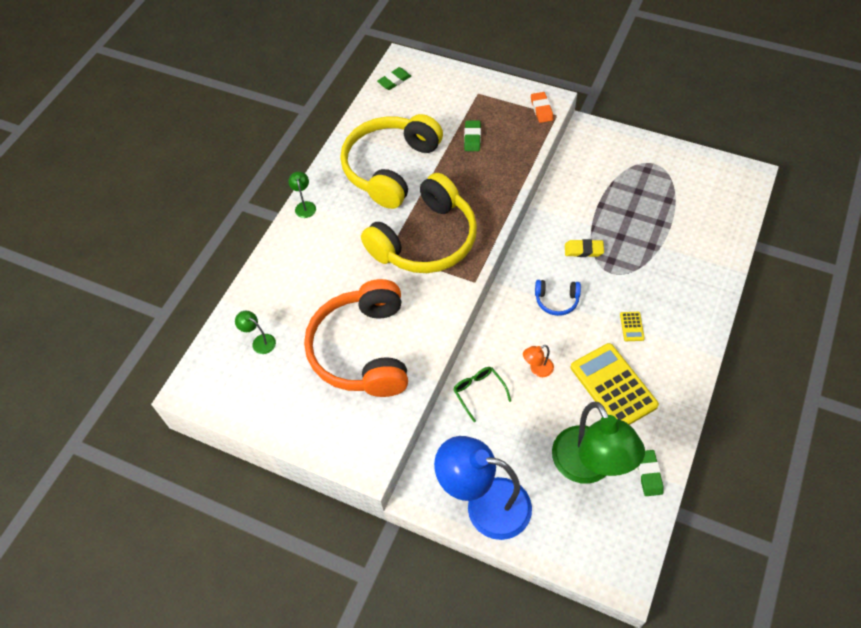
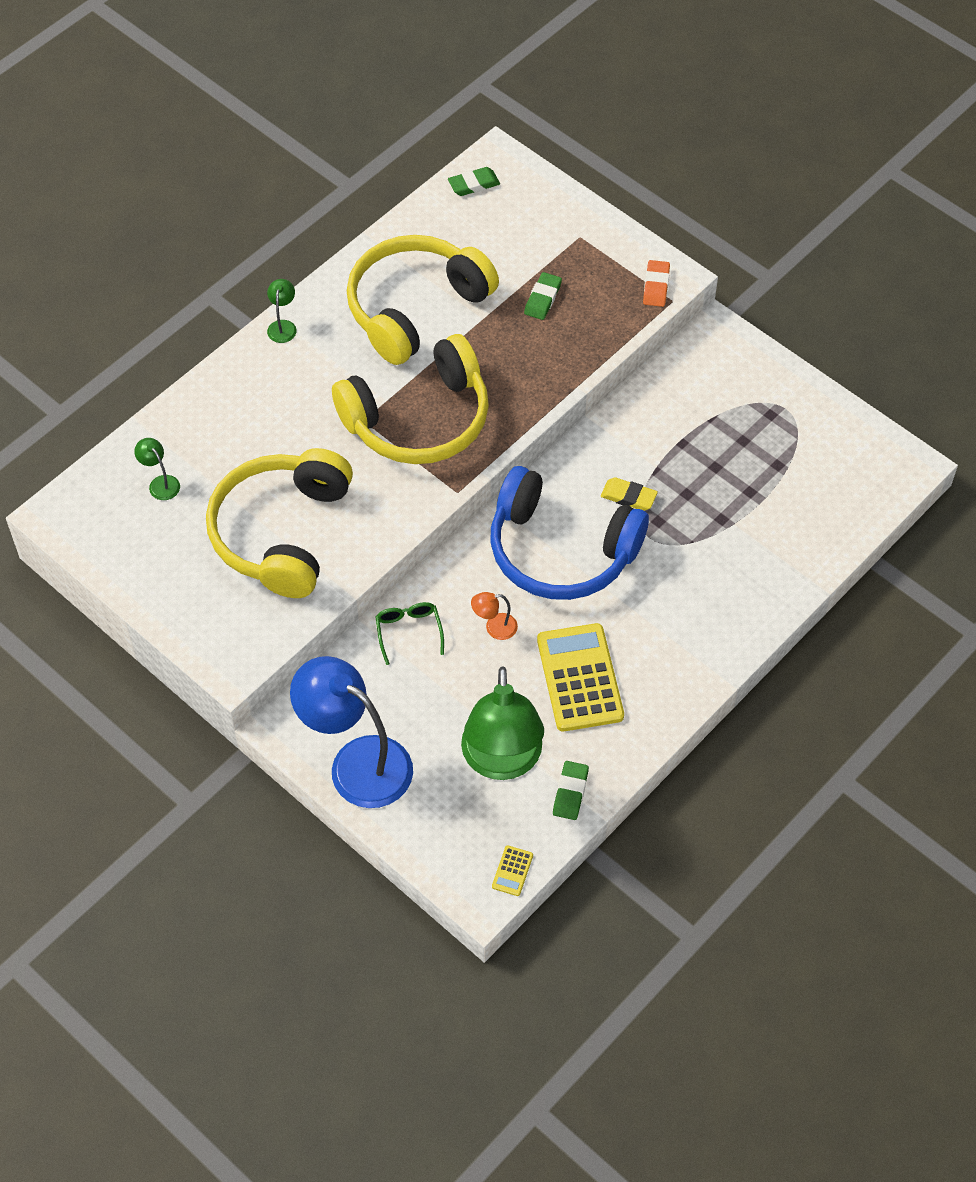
camera: 15 degrees right, 0 degrees up
orange headphones [304,279,408,397] -> yellow headphones [206,448,353,598]
blue headphones [535,280,581,316] -> blue headphones [490,466,649,600], size x2.39
yellow calculator [620,312,645,341] -> yellow calculator moved to [492,845,533,896]

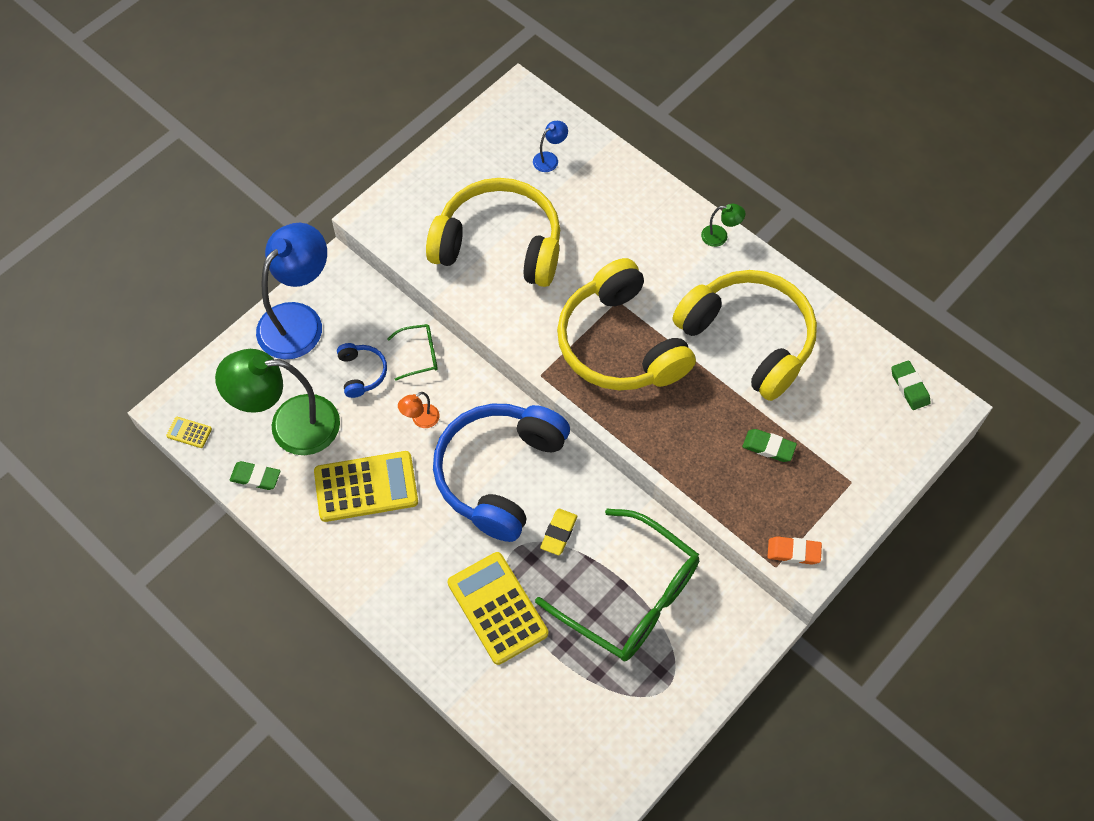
camera: 90 degrees right, 5 degrees up
green lamp [134,438,180,500] -> blue lamp [533,121,568,172]
orange lamp [471,592,518,640] -> orange lamp turned 120 degrees counterclockwise [398,392,440,428]
none -> blue headphones [337,343,387,398]
none -> yellow calculator [448,552,548,665]
none -> green glasses [535,509,699,661]

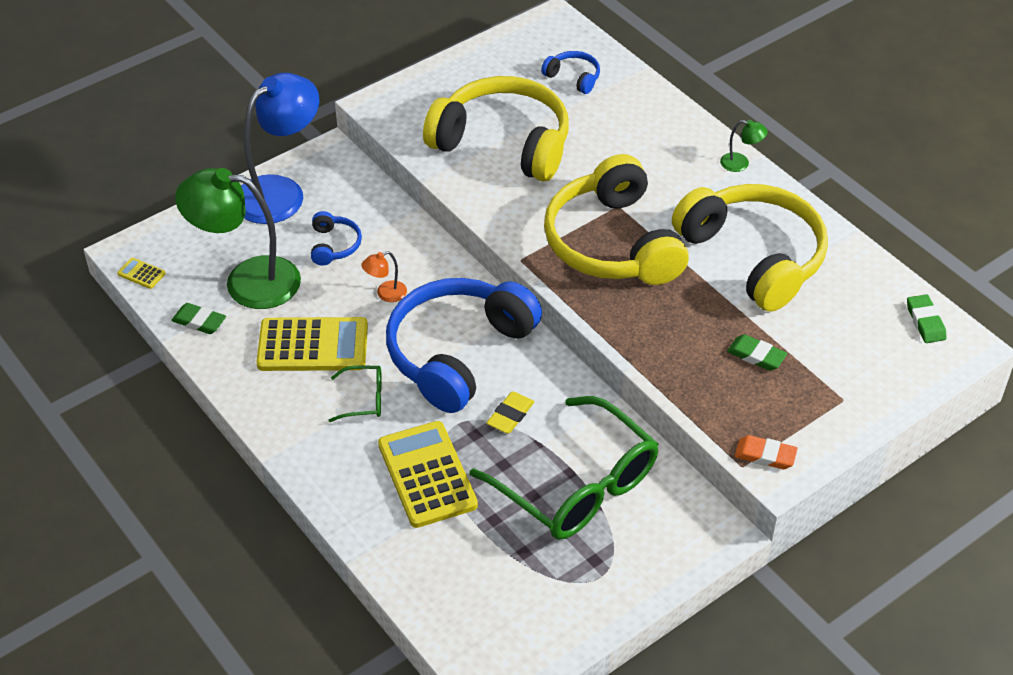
camera: 10 degrees right, 15 degrees down
green glasses [387,324,438,381] -> green glasses moved to [329,365,382,422]
blue lamp [533,121,568,172] -> blue headphones [541,51,600,94]

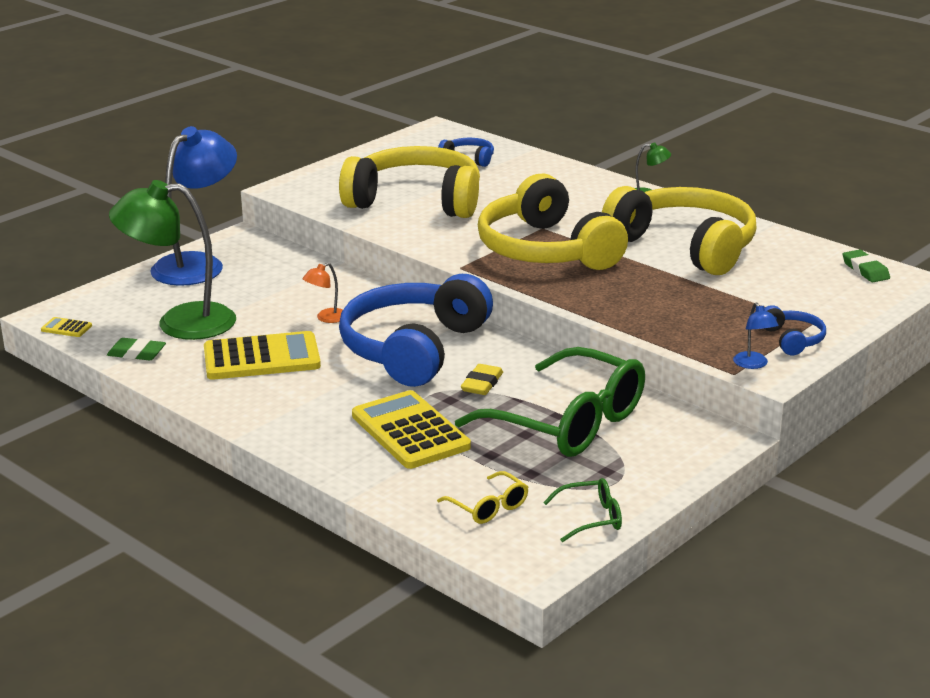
camera: 10 degrees left, 20 degrees down
blue headphones [311,211,362,266] -> blue headphones moved to [764,305,826,355]
green glasses [329,365,382,422] -> green glasses moved to [543,478,622,542]
green eraser [727,334,787,371] -> none
orange eraser [735,435,798,469] -> blue lamp [733,302,779,369]
none -> yellow glasses [437,471,528,524]

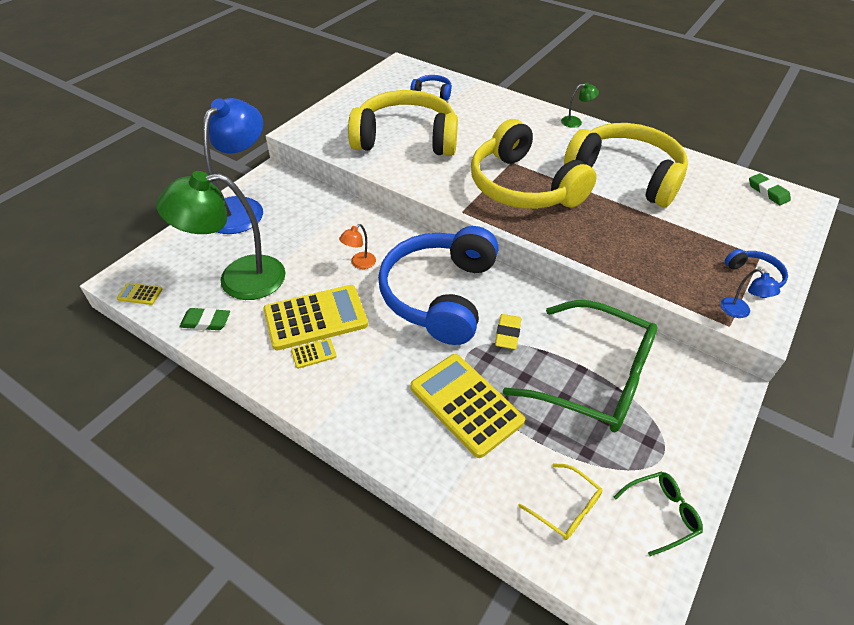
camera: 10 degrees left, 20 degrees up
none -> yellow calculator [291,338,337,369]

